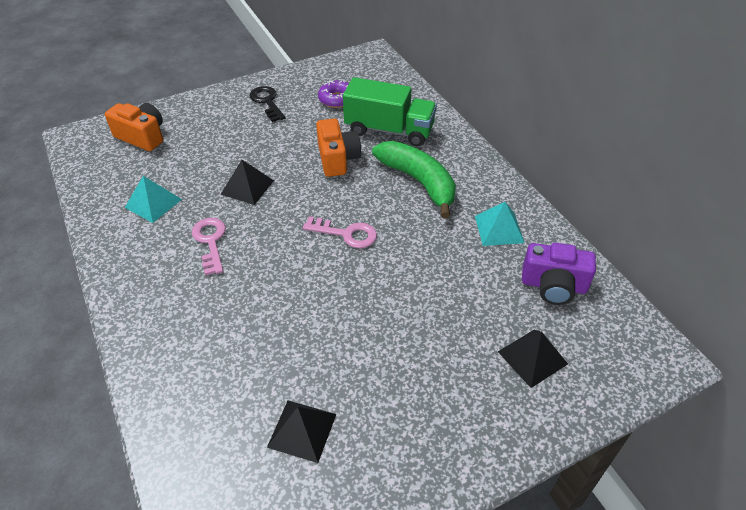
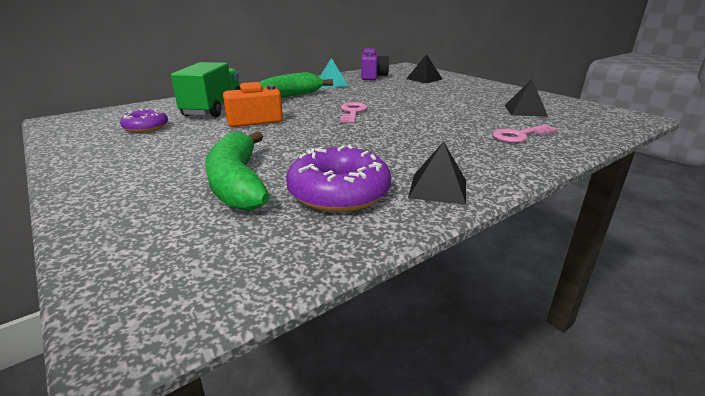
camera: 100 degrees left, 20 degrees down
orange camera [105,103,163,151] -> none
turquoise pyramid [125,176,182,223] -> purple donut [286,145,391,212]
pink key [192,218,226,275] -> pink key moved to [492,124,558,143]
black pyramid [221,160,274,205] -> black pyramid moved to [408,141,466,205]
black key [249,86,286,122] -> none
none -> green banana [205,131,269,211]

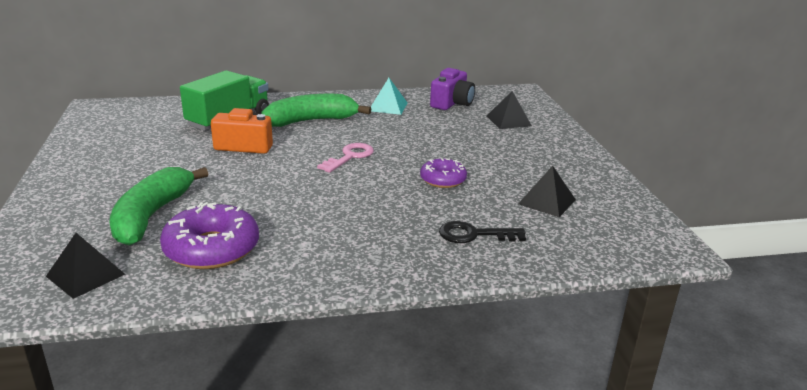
camera: 25 degrees right, 0 degrees up
purple donut [120,108,168,133] -> purple donut moved to [420,158,467,188]
black pyramid [408,141,466,205] -> black pyramid moved to [46,233,125,299]
pink key [492,124,558,143] -> black key [439,221,526,243]

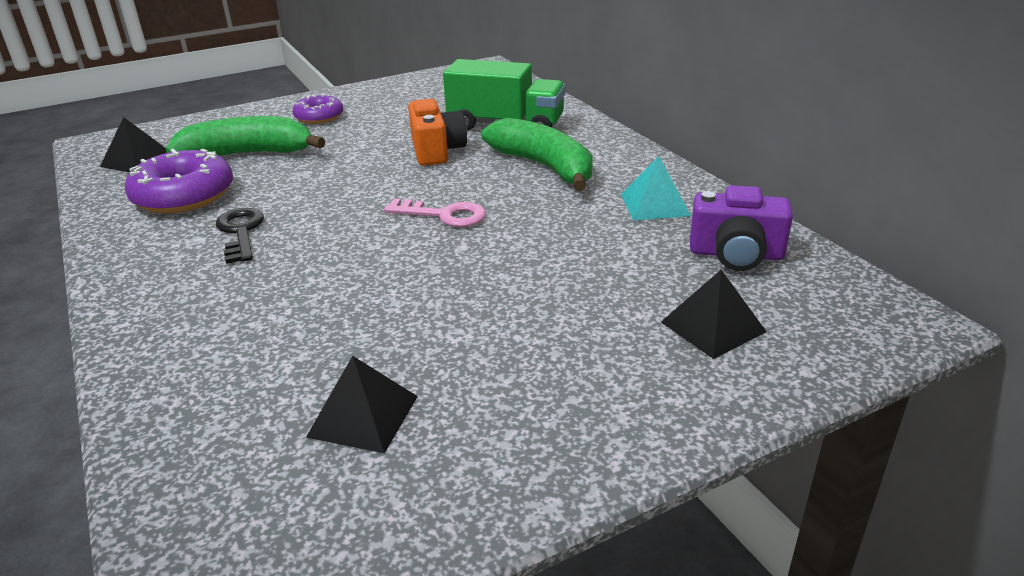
camera: 75 degrees right, 5 degrees up
purple donut [420,158,467,188] -> purple donut moved to [292,94,343,124]
black key [439,221,526,243] -> black key moved to [216,208,264,264]

